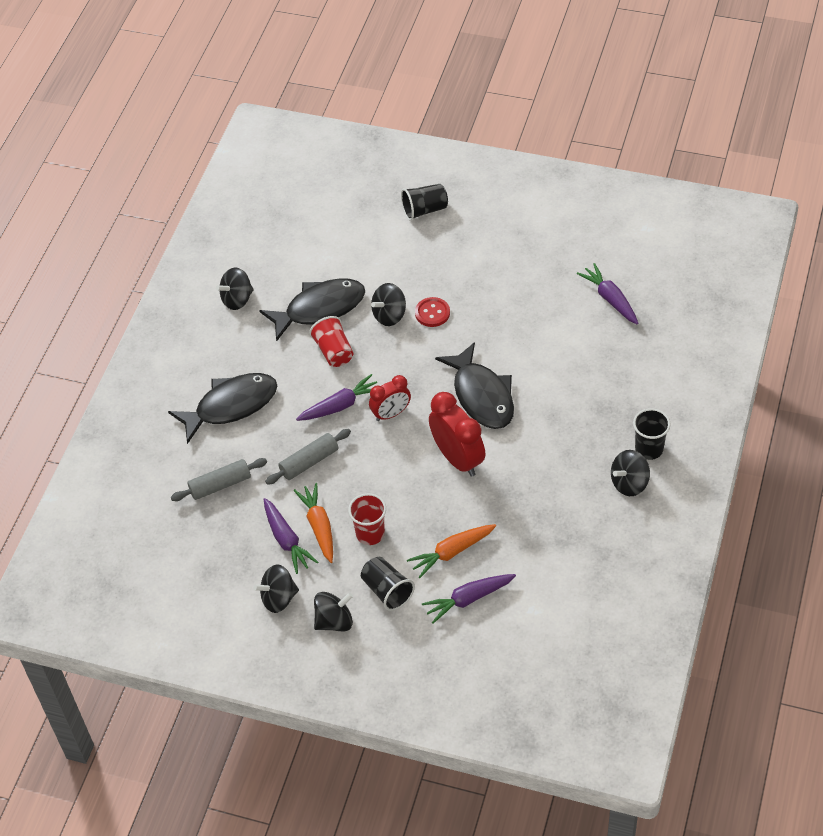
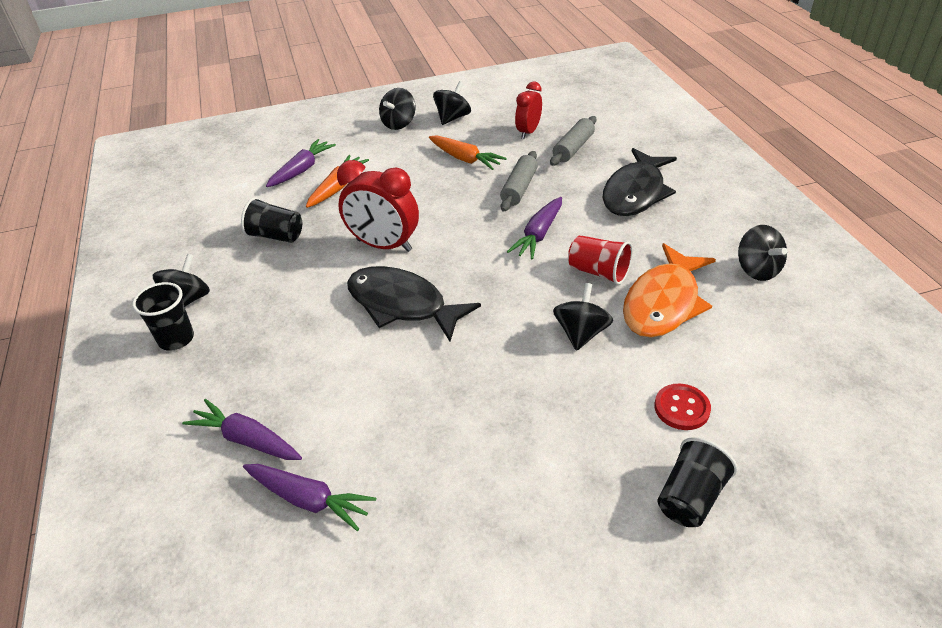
camera: 145 degrees right, 10 degrees down
black spinning top [216,267,254,310] -> black spinning top turned 135 degrees clockwise [738,225,787,281]
black fish [259,278,365,342] -> orange fish [623,243,716,338]
purple carrot [264,498,318,574] -> purple carrot moved to [182,399,302,460]
red cup [348,493,386,545] -> none
black cup [361,557,415,611] -> black cup moved to [241,197,302,243]
red clock [369,375,411,421] -> red clock moved to [515,82,542,139]
red button [415,297,450,327] -> red button moved to [654,384,711,430]

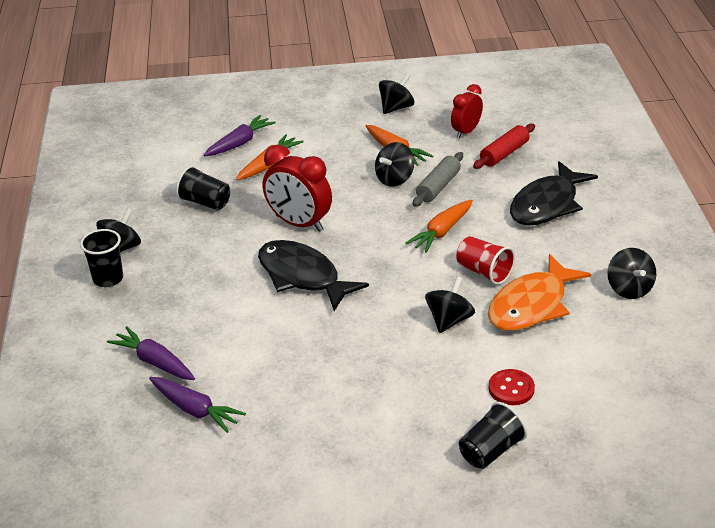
camera: 10 degrees right, 5 degrees down
black spinning top [379,88,416,130] -> black spinning top moved to [375,142,414,187]
purple carrot [507,197,562,260] -> orange carrot [406,200,473,253]
grey rolling pin [550,116,596,166] -> red rolling pin [473,124,535,169]

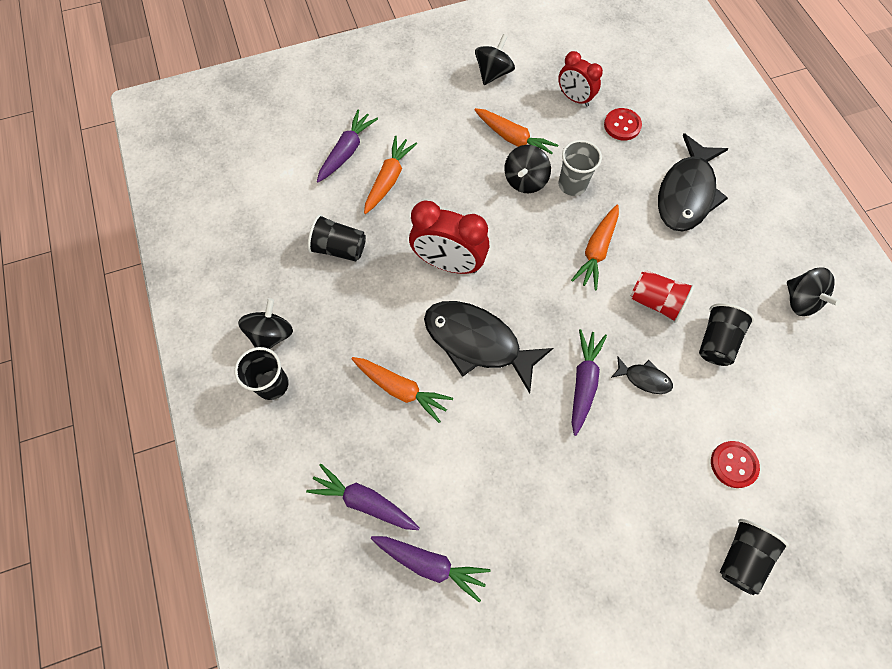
camera: 15 degrees left, 30 degrees up
grey rolling pin [413,152,463,207] -> grey cup [558,140,602,196]
black spinning top [425,276,475,333] -> black fish [611,356,673,394]
red clock [451,84,483,138] -> red clock turned 75 degrees counterclockwise [558,51,603,107]
red rolling pin [473,124,535,169] -> red button [604,108,642,141]
orange fish [488,254,591,331] -> black cup [699,303,754,366]
none -> orange carrot [351,357,453,423]
none -> purple carrot [572,329,607,436]

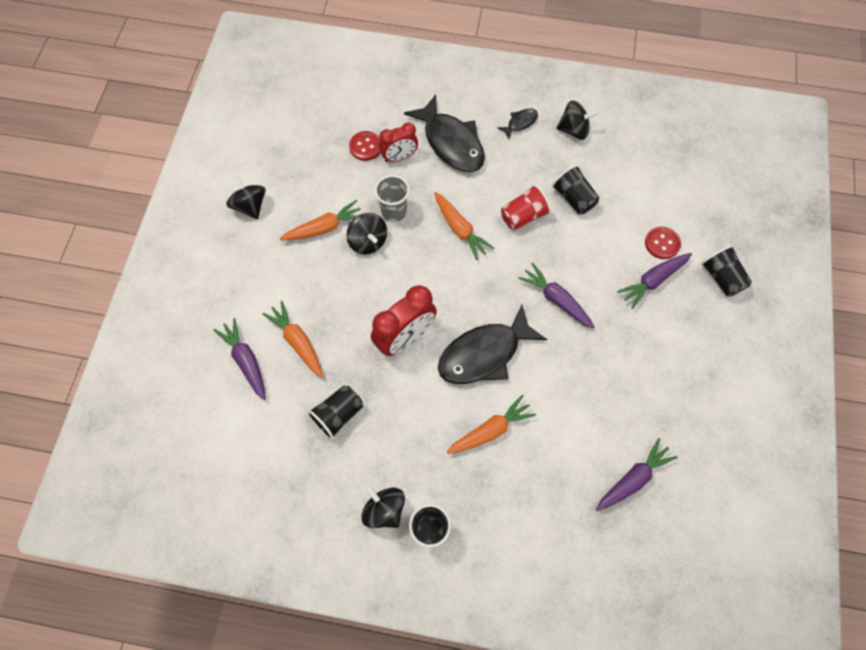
camera: 60 degrees left, 0 degrees up
purple carrot [306,464,420,530] -> purple carrot moved to [617,253,692,309]
red clock [558,51,603,107] -> red clock moved to [379,122,418,162]
black fish [611,356,673,394] -> black fish moved to [497,108,538,139]

